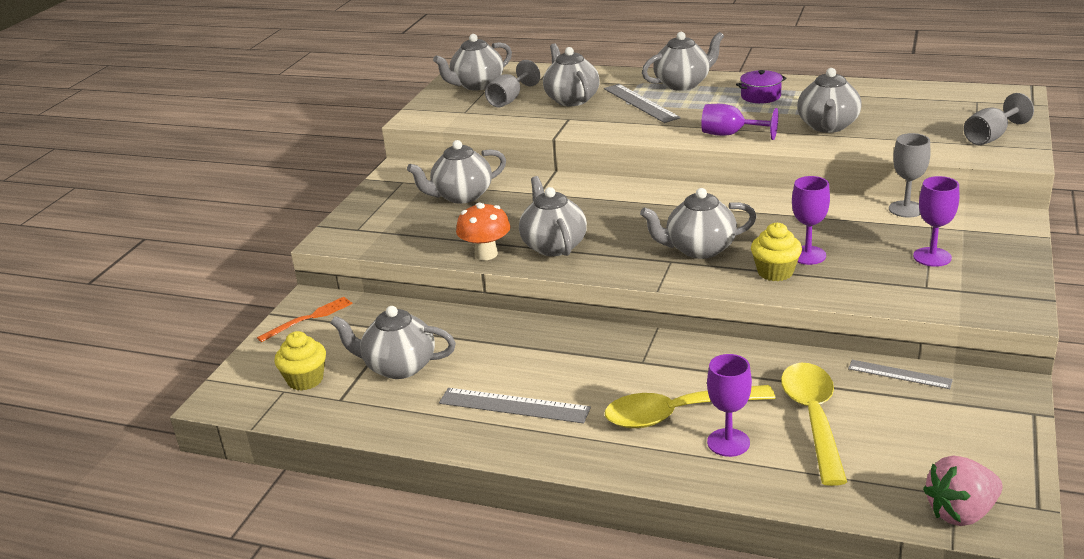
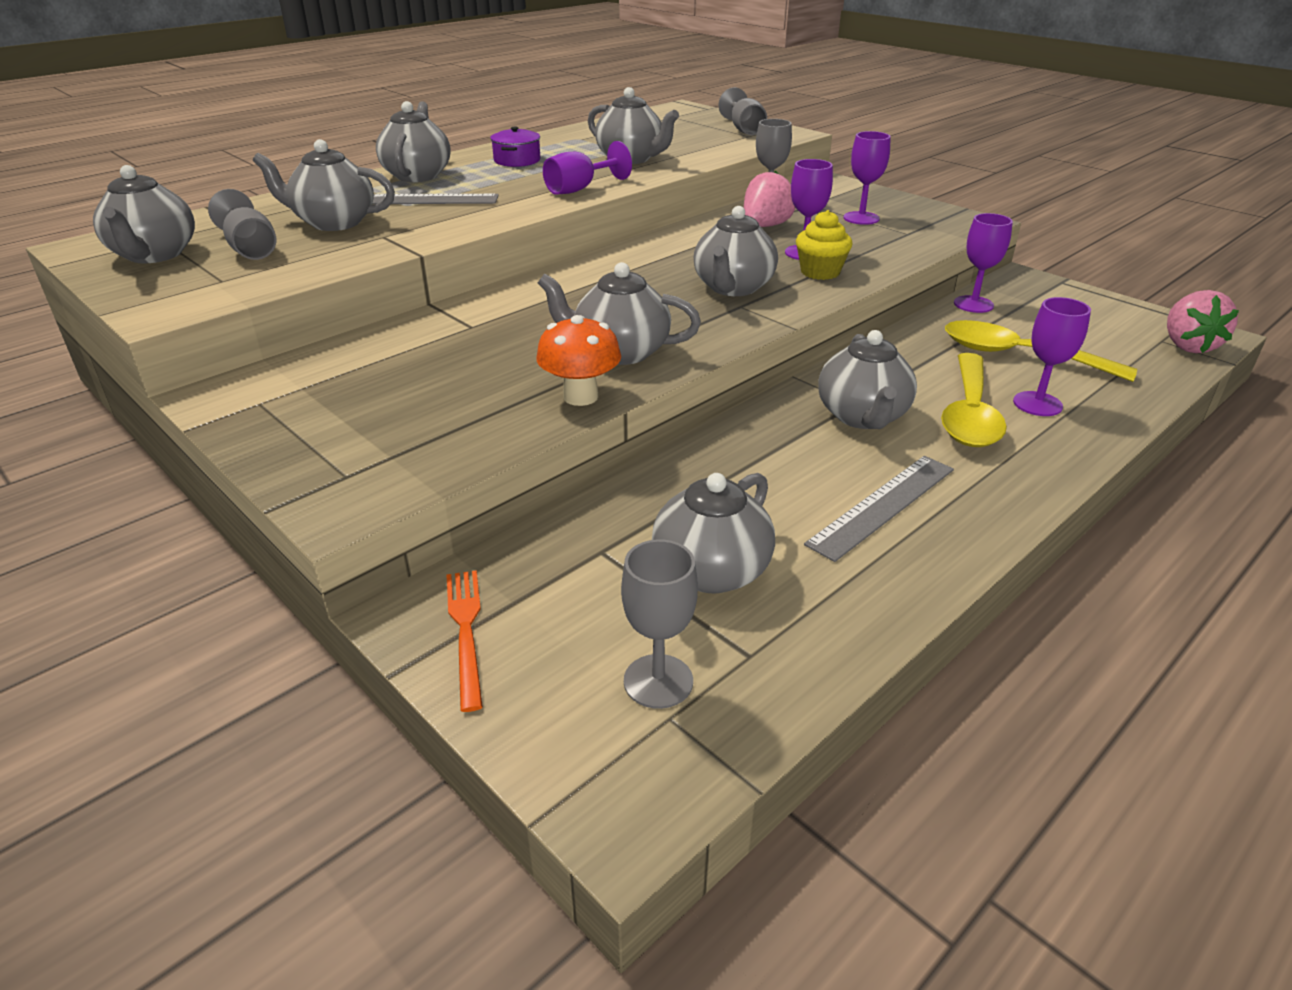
camera: 65 degrees left, 5 degrees up
yellow cupcake [274,331,326,391] -> grey goblet [621,539,698,709]
grey teapot [407,140,506,204] -> grey teapot moved to [818,330,917,429]
grey ruler [848,360,953,389] -> purple goblet [954,213,1013,313]
none -> pink strawberry [744,171,795,227]

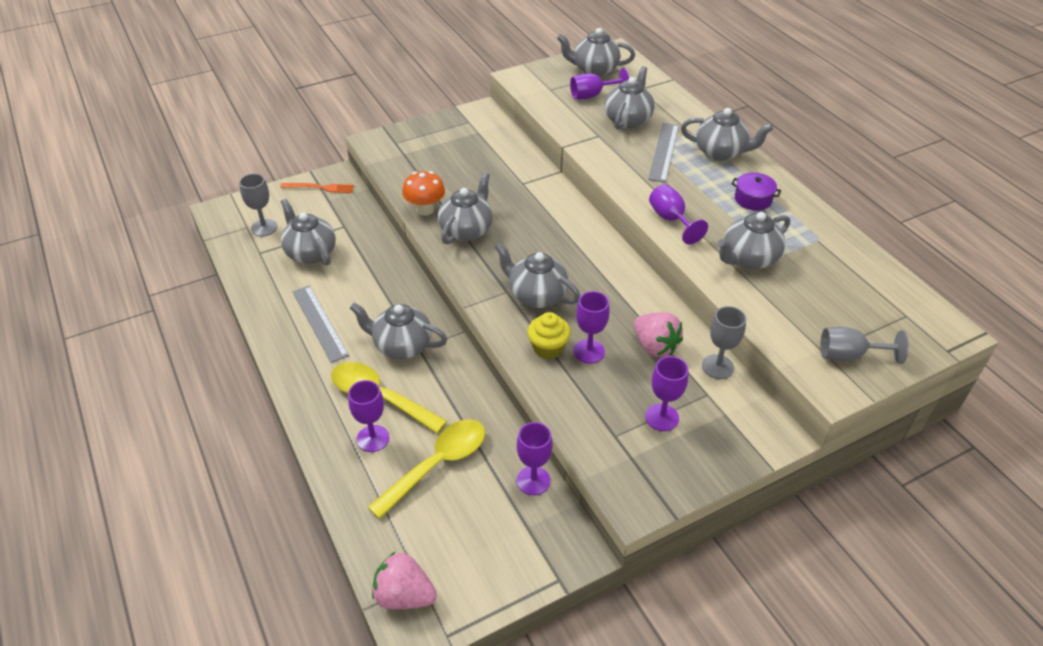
camera: 105 degrees right, 10 degrees up
grey goblet [208,189,276,260] -> purple goblet [570,68,629,100]

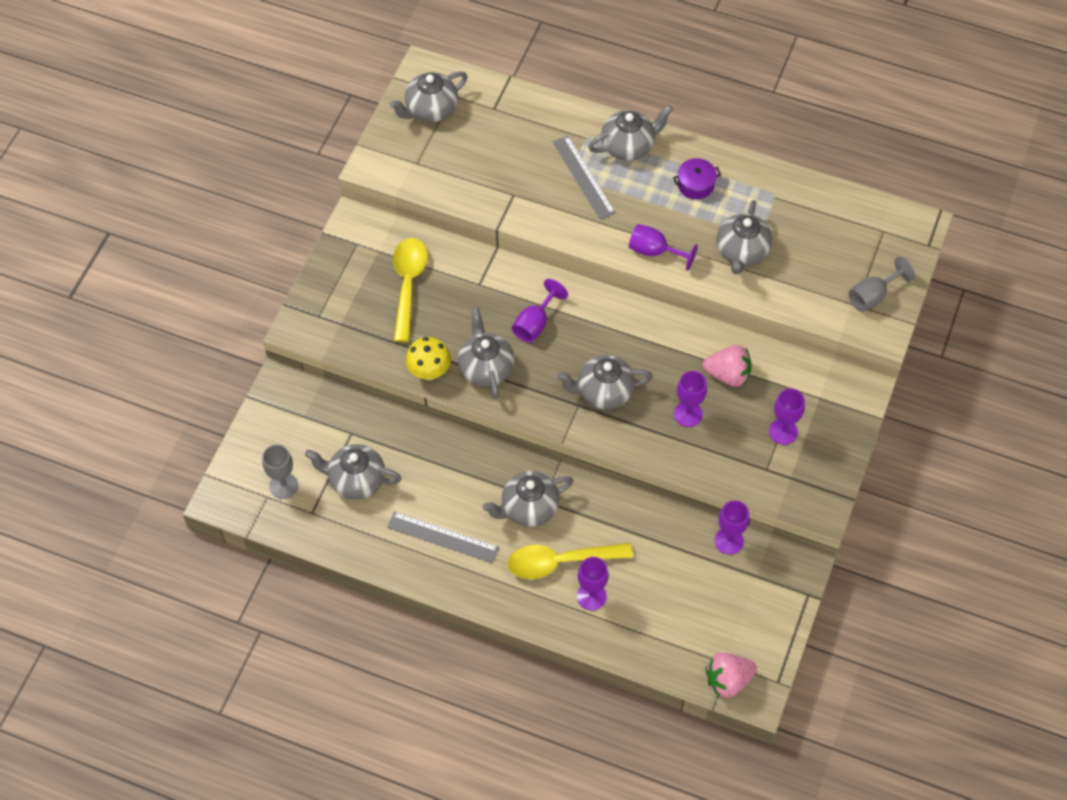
camera: 40 degrees left, 15 degrees up
orange fork [280,183,354,193] -> none
yellow spoon [368,419,485,519] -> yellow spoon moved to [393,238,428,342]
orange mushroom [402,171,445,216] -> yellow mushroom [406,337,451,380]
yellow cupcake [527,312,571,359] -> none
purple goblet [570,68,629,100] -> purple goblet moved to [512,279,568,343]
grey teapot [604,66,655,129] -> none
grey goblet [702,306,746,379] -> none

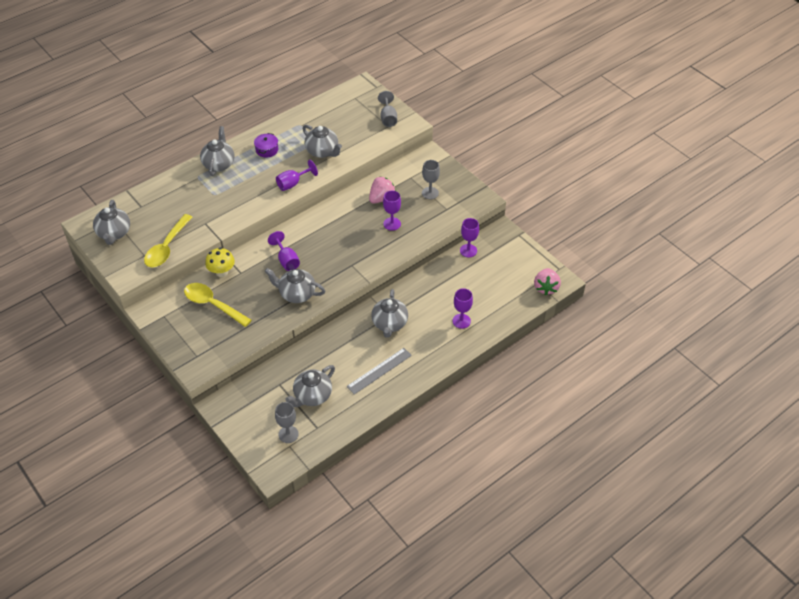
camera: 60 degrees left, 10 degrees down
yellow mushroom [406,337,451,380] -> yellow mushroom moved to [205,247,235,277]
yellow spoon [507,543,633,579] -> yellow spoon moved to [144,214,193,267]
grey ruler [553,136,616,219] -> none
grey teapot [557,355,653,409] -> none
purple goblet [769,388,805,445] -> grey goblet [422,160,440,199]

